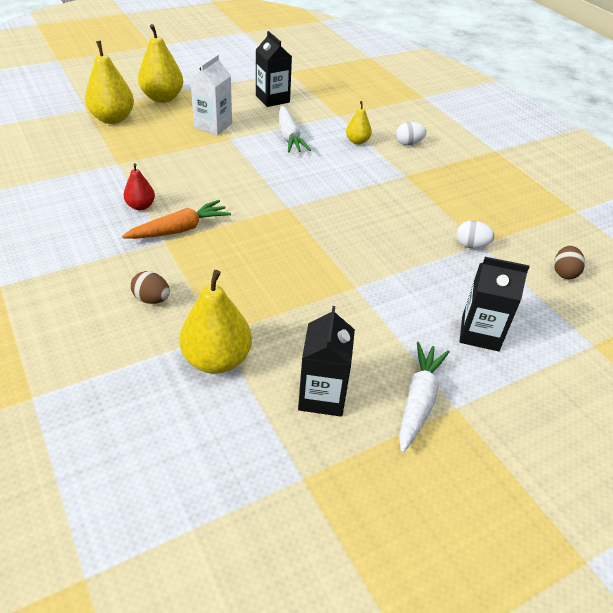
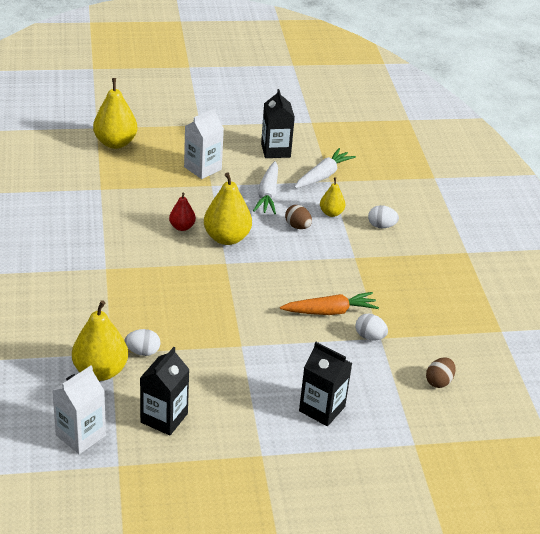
camera: 20 degrees right, 5 degrees down
orange carrot [122,200,231,239] -> orange carrot moved to [280,292,379,315]
red pear [123,163,155,210] -> red pear moved to [169,192,196,231]
brown egg [131,271,170,304] -> brown egg moved to [285,205,312,229]
yellow pear [138,24,183,103] -> yellow pear moved to [204,172,252,245]
white carrot [399,342,450,453] -> white carrot moved to [294,148,356,188]
none -> white carton [52,366,106,454]
none -> white egg [125,329,160,356]

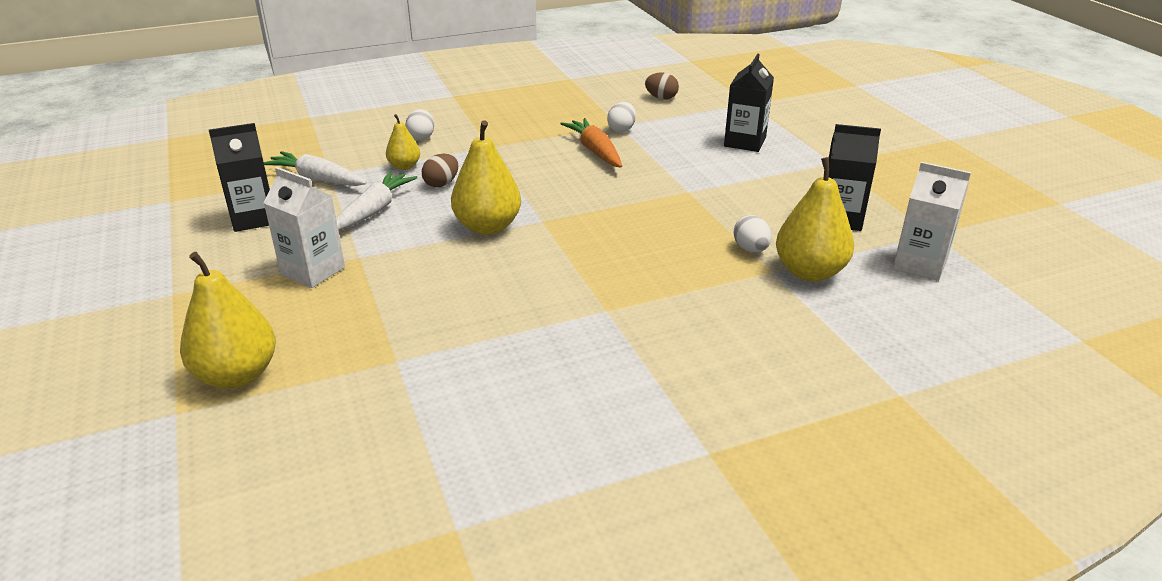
camera: 100 degrees left, 5 degrees down
red pear [169,192,196,231] -> none
white carrot [253,161,278,214] -> white carrot turned 60 degrees counterclockwise [336,171,418,231]

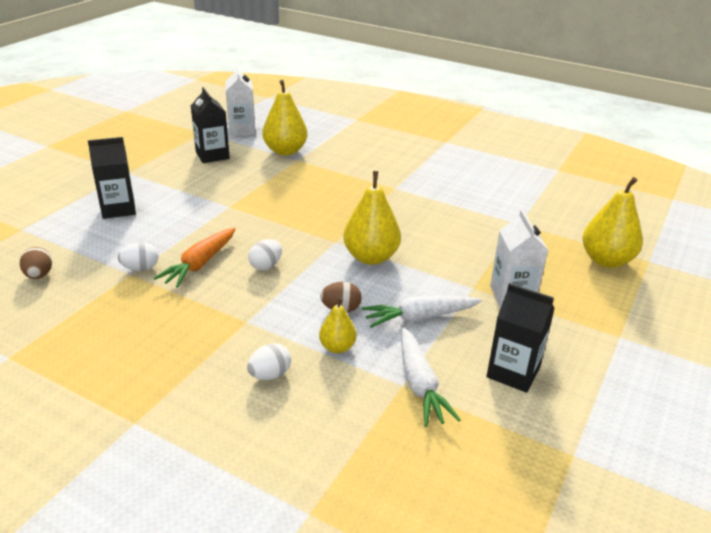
camera: 130 degrees left, 0 degrees up
white egg [734,215,771,253] -> white egg moved to [248,239,282,270]

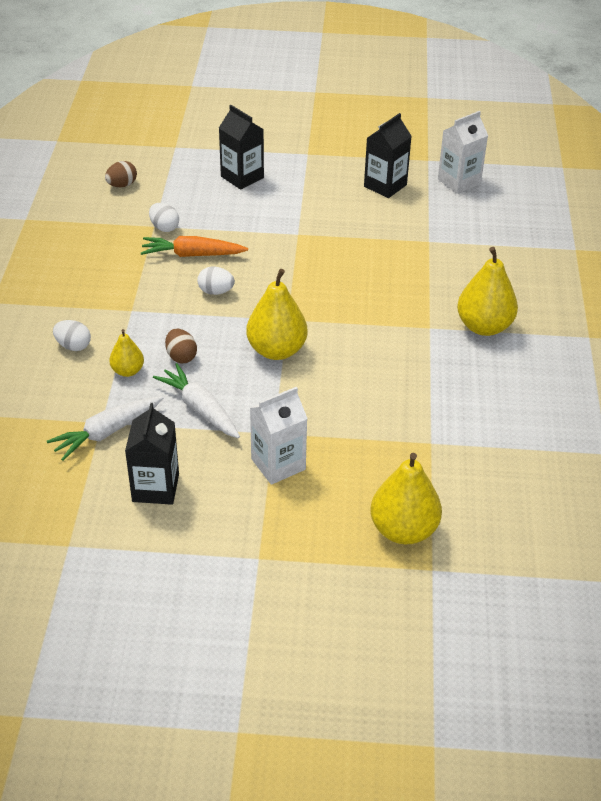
camera: 65 degrees right, 10 degrees up
yellow pear [262,80,307,156] -> yellow pear moved to [457,247,518,336]

